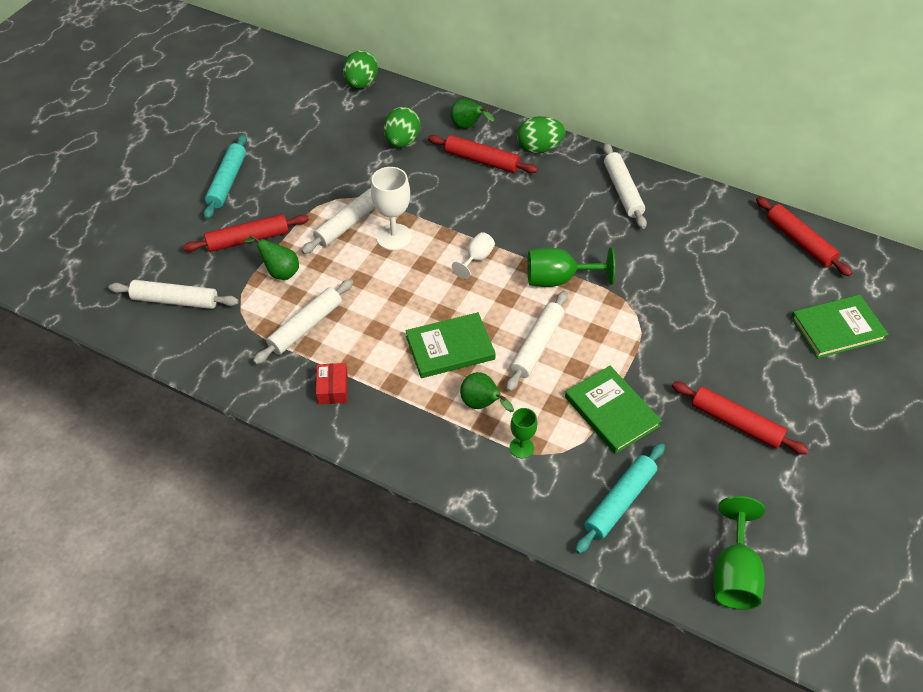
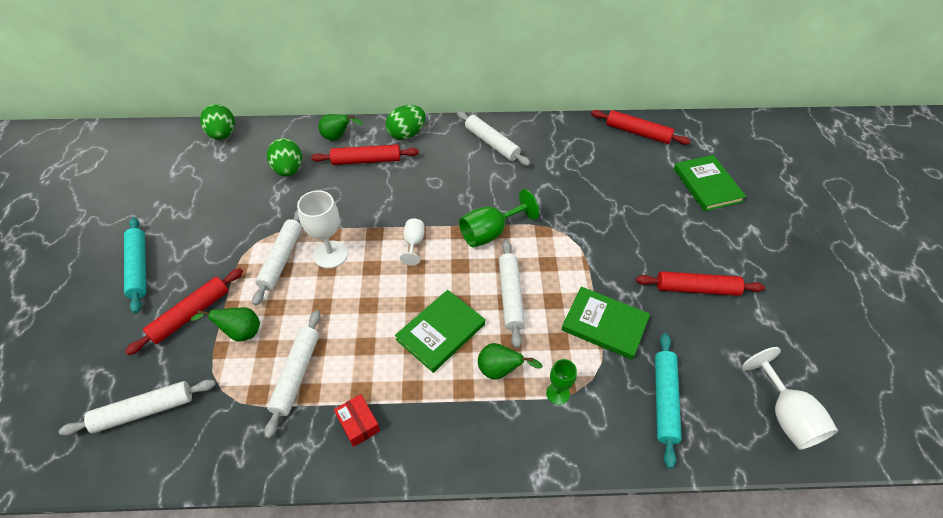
camera: 30 degrees left, 0 degrees up
green goblet [713,496,765,610] -> white goblet [742,347,838,450]
green book [791,295,889,358] -> green book turned 60 degrees counterclockwise [674,155,746,211]

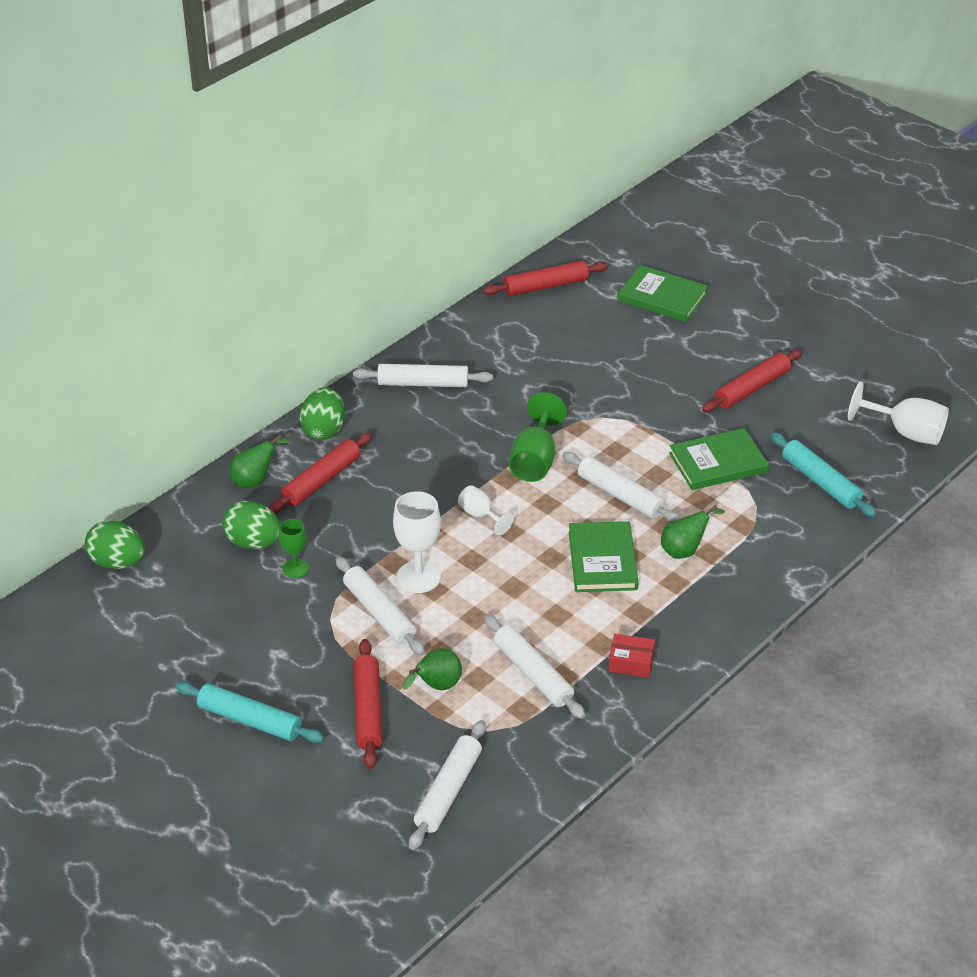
camera: 45 degrees left, 10 degrees down
green goblet [546,359,577,405] -> green goblet moved to [279,519,309,578]

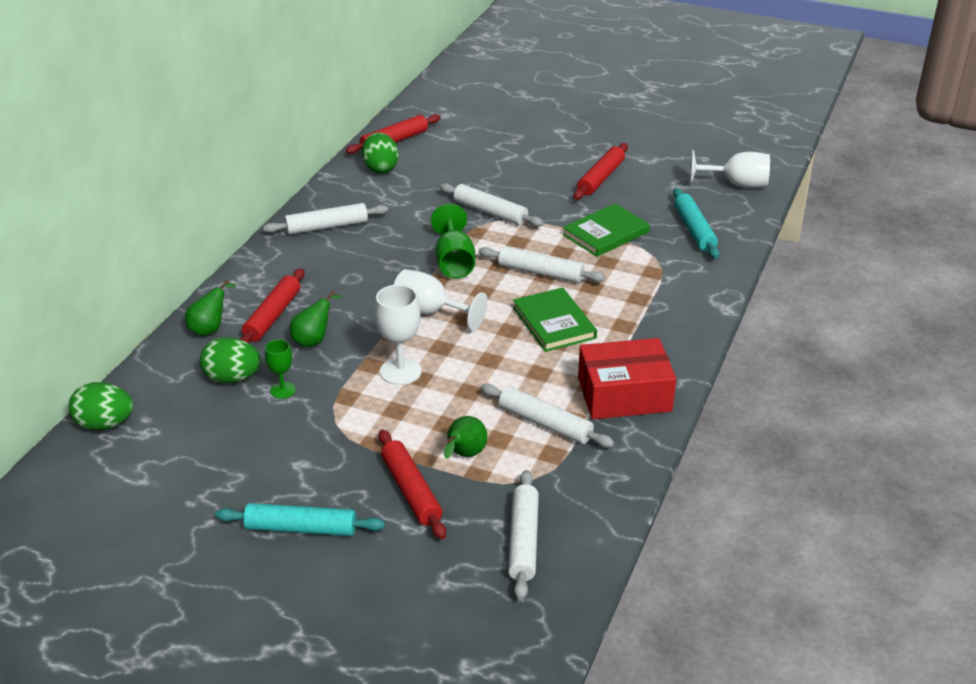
camera: 20 degrees left, 5 degrees down
green egg [300,387,345,440] -> green egg moved to [362,132,399,174]
white rolling pin [336,557,425,656] -> white rolling pin moved to [440,183,544,227]
white goblet [458,485,514,535] -> white goblet [394,269,488,331], size x1.70
red box [608,634,655,678] -> red box [578,338,676,419], size x2.14
green book [618,265,708,322] -> none
green pear [661,505,725,559] -> green pear moved to [290,291,342,347]
turquoise rolling pin [770,432,876,517] -> turquoise rolling pin turned 45 degrees clockwise [673,188,720,259]

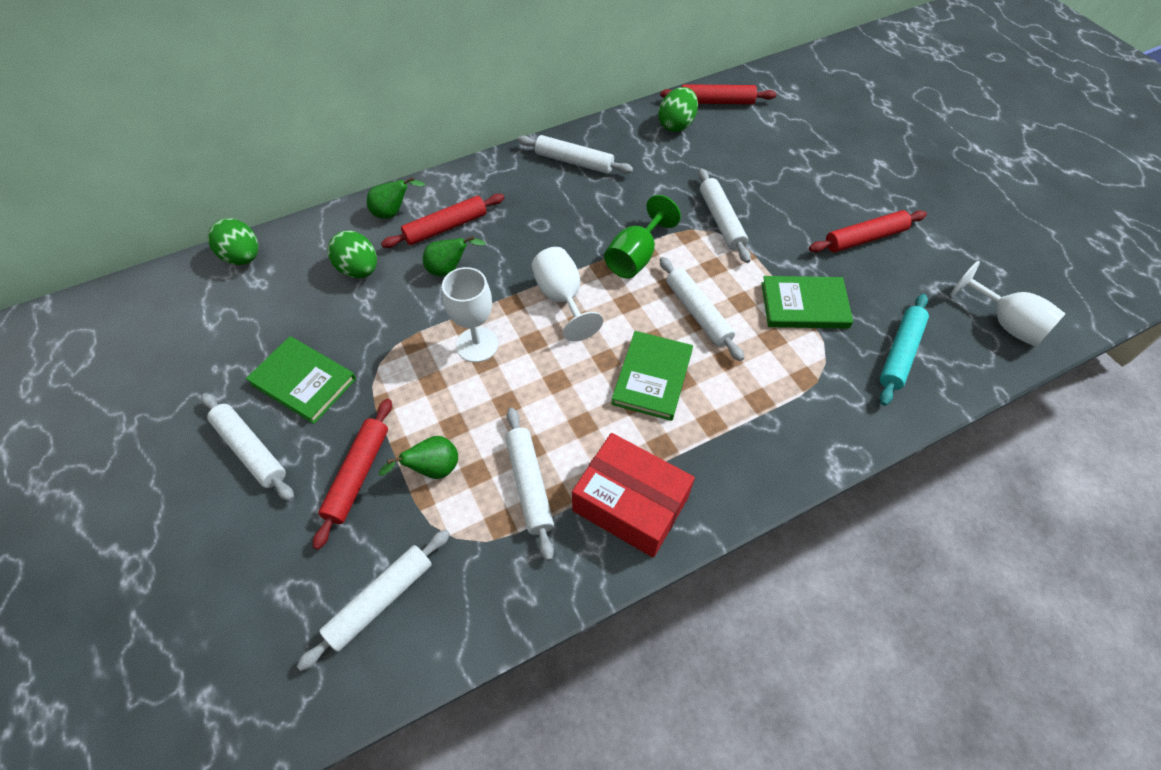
camera: 40 degrees right, 20 degrees up
turquoise rolling pin [215,503,385,536] -> white rolling pin [202,393,294,501]
green goblet [265,339,296,399] -> none
none -> green book [246,336,356,424]

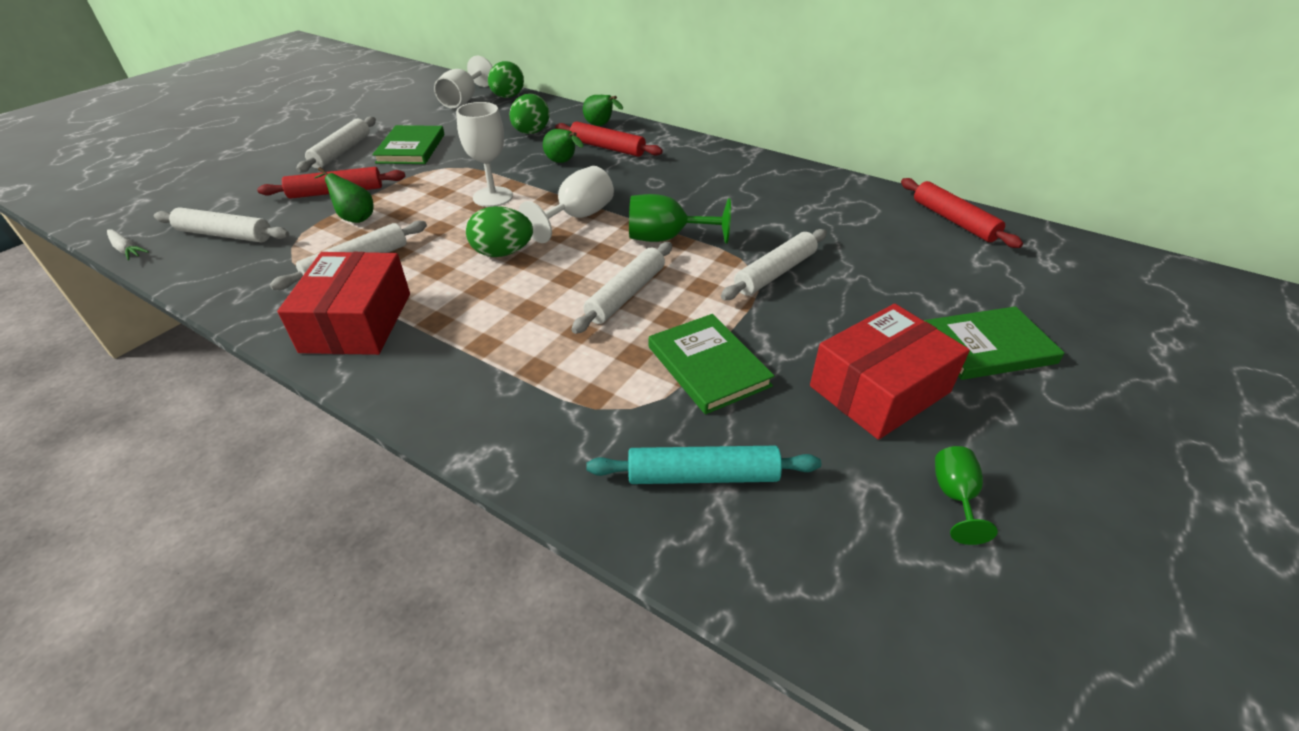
camera: 60 degrees right, 15 degrees down
white rolling pin [517,135,633,174] -> none
green book [611,331,693,421] -> green book moved to [924,306,1064,380]
green egg [658,87,698,132] -> green egg moved to [466,206,533,257]
red rolling pin [809,210,927,252] -> red box [810,304,970,440]
white goblet [950,261,1066,347] -> white goblet moved to [434,56,493,108]
none -> white carrot [107,229,149,260]
none -> green goblet [935,446,998,545]

